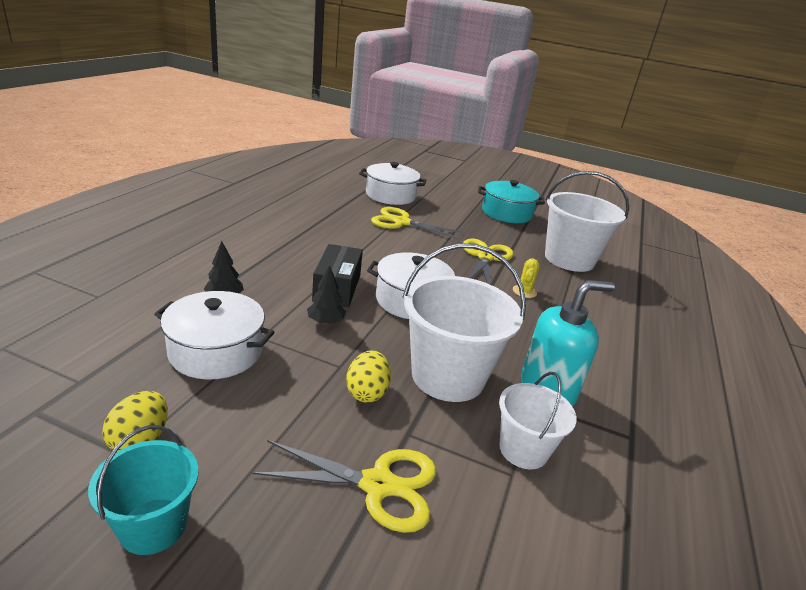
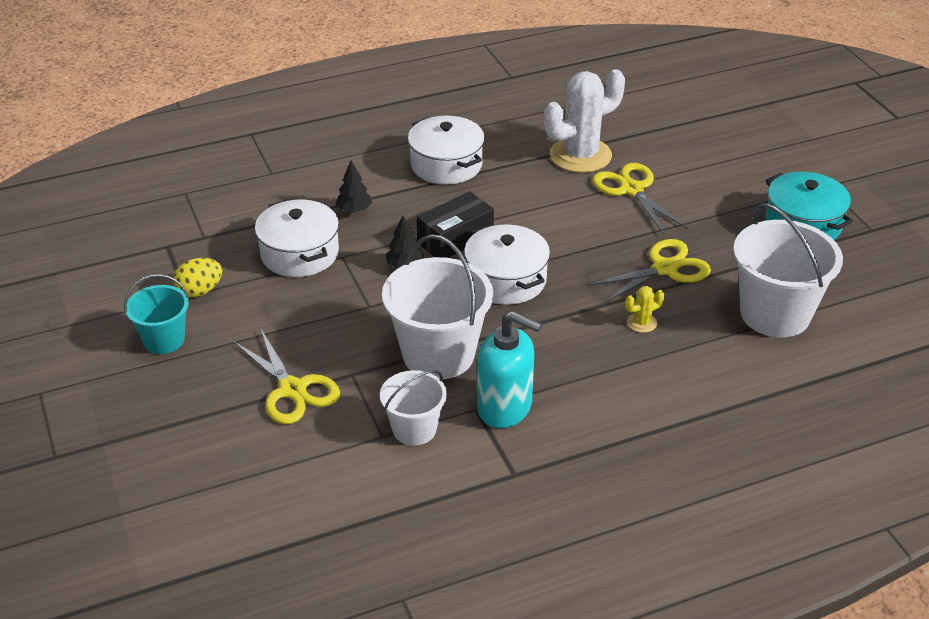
camera: 50 degrees right, 10 degrees up
yellow egg [346,350,391,403] -> none
white pot [359,162,426,205] -> white pot moved to [408,116,485,185]
none -> white cactus [544,69,625,173]

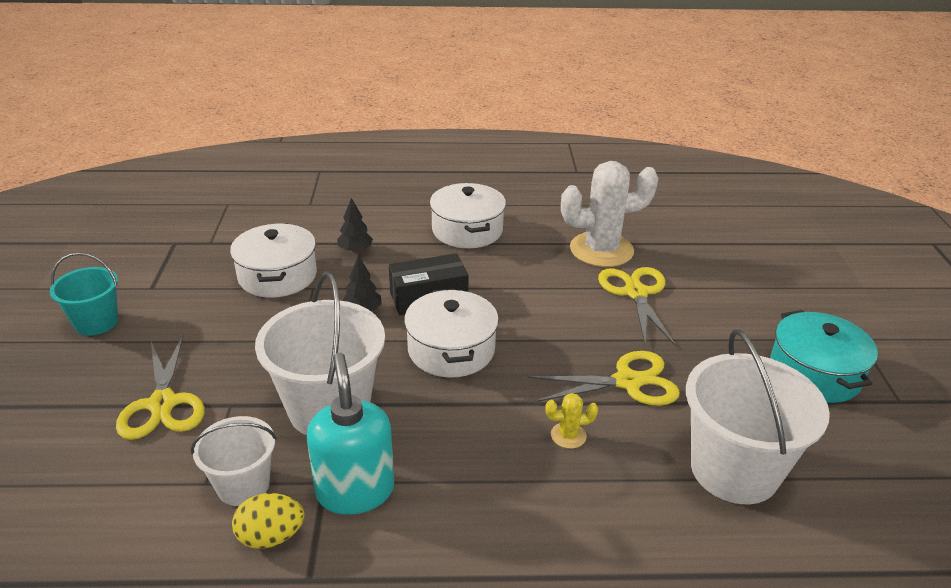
camera: 20 degrees right, 5 degrees down
yellow egg [173,258,222,297] -> yellow egg moved to [232,493,304,549]
turquoise soap dispenser [477,311,542,428] -> turquoise soap dispenser turned 150 degrees counterclockwise [307,352,394,515]

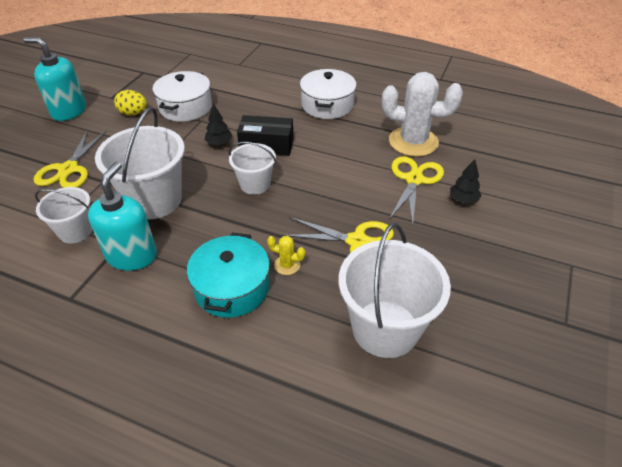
camera: 25 degrees right, 10 degrees up
turquoise bucket [50,252,118,336] -> turquoise soap dispenser [23,37,86,121]
yellow egg [232,493,304,549] -> yellow egg moved to [114,90,147,115]
black tree [337,198,373,253] -> black tree moved to [450,159,481,204]
white pot [404,289,499,378] -> white bucket [229,142,276,195]
turquoise pot [770,310,878,403] -> turquoise pot moved to [187,233,270,318]

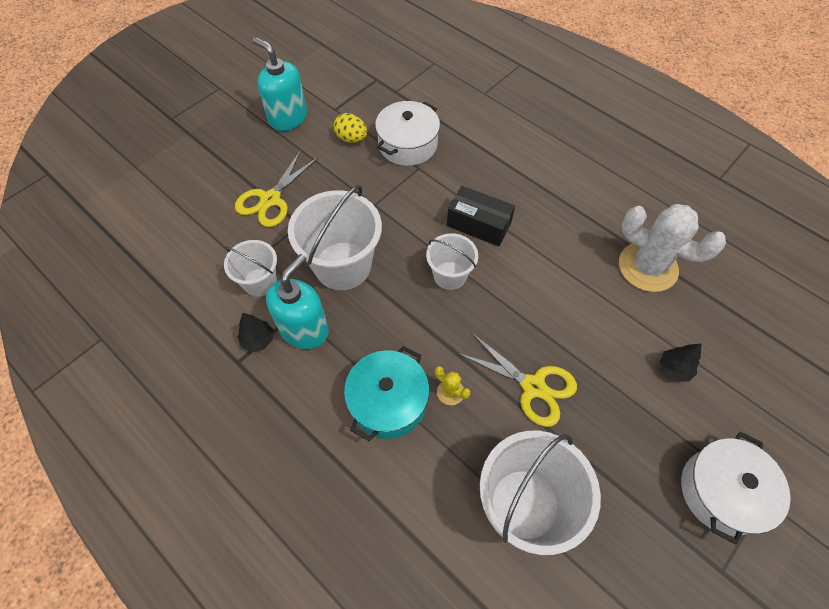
camera: 20 degrees right, 15 degrees up
black tree [205,104,232,145] -> black tree moved to [238,313,273,352]
white pot [300,69,356,119] -> white pot moved to [681,432,791,545]
yellow scissors [389,156,444,226] -> none

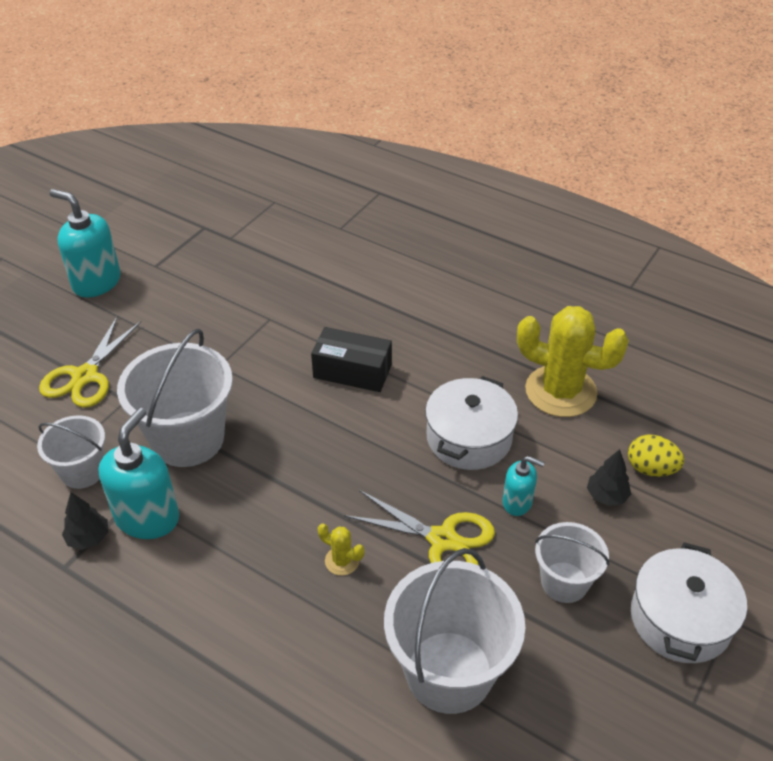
camera: 10 degrees left, 15 degrees down
yellow egg [333,113,367,143] -> yellow egg moved to [628,435,684,477]
turquoise pot [344,346,429,441] -> none
white pot [375,101,440,166] -> white pot moved to [425,376,518,470]
white bucket [426,233,478,290] -> white bucket moved to [535,522,609,603]
white cactus [619,204,726,292] -> yellow cactus [517,306,629,417]
none -> turquoise soap dispenser [502,456,545,516]

